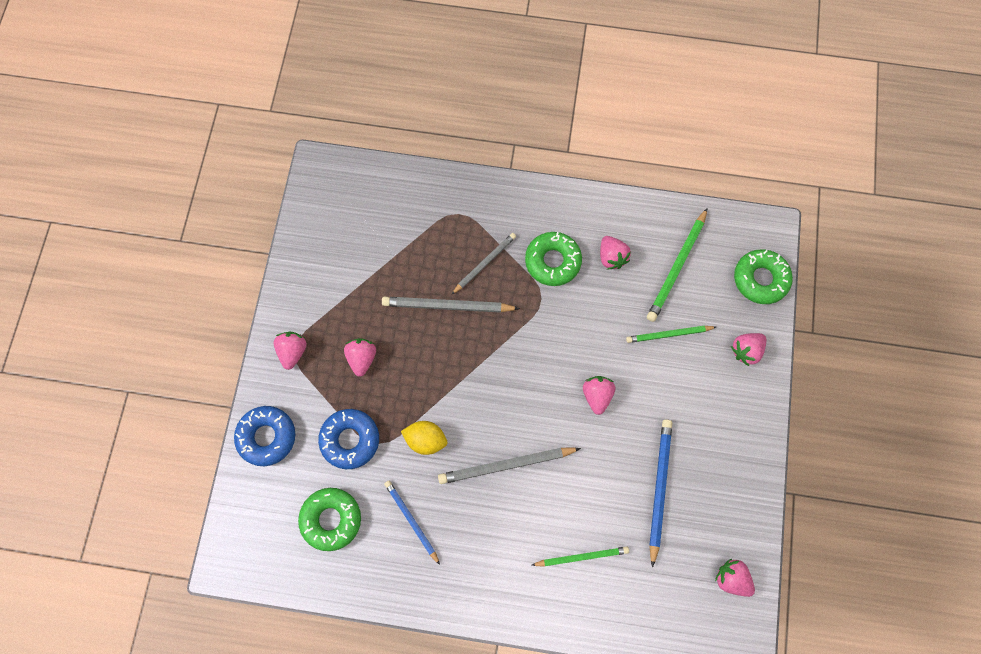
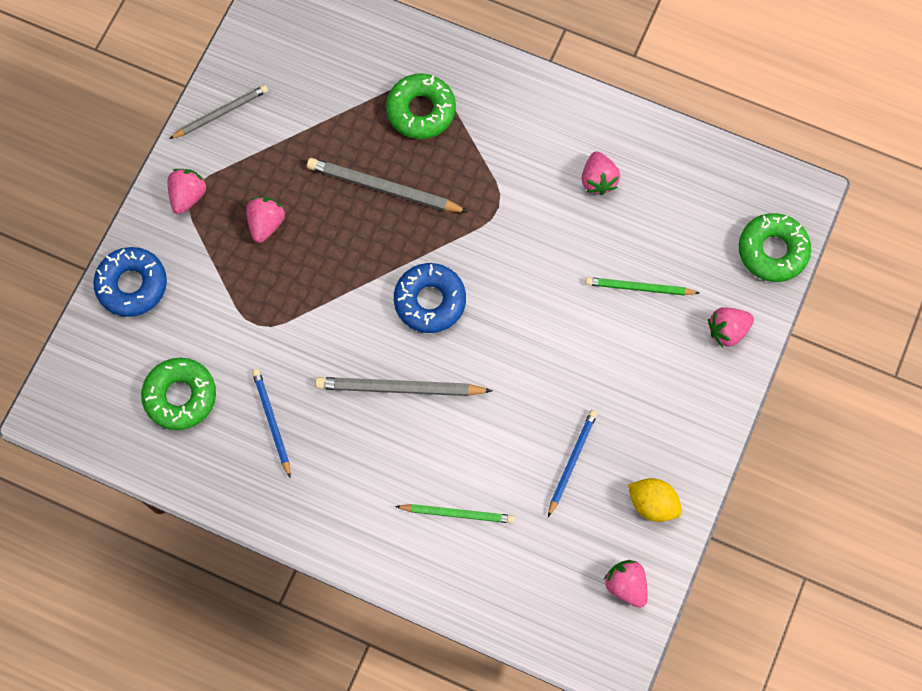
camera: 15 degrees right, 0 degrees up
blue donut [318,409,379,469] -> blue donut moved to [394,263,466,333]
yellow lemon [401,421,447,455] -> yellow lemon moved to [628,478,682,522]
grey pencil [451,233,516,295] -> grey pencil moved to [169,85,268,139]
green donut [525,232,582,286] -> green donut moved to [386,73,456,139]
pink strawberry [583,376,615,415] -> none
green pencil [647,208,707,322] -> none
blue pencil [649,419,672,568] -> blue pencil [548,410,597,517], size x0.66

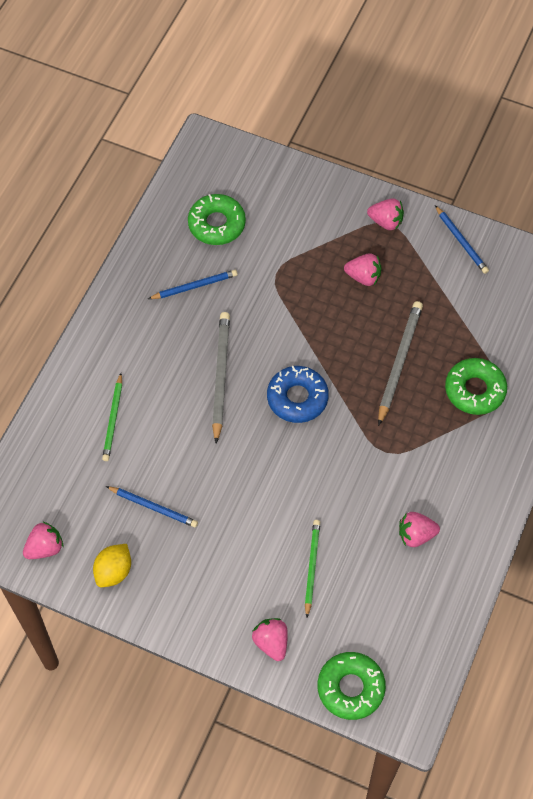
camera: 90 degrees right, 10 degrees down
blue donut [93,247,167,317] -> none
grey pencil [169,85,268,139] -> blue pencil [435,205,489,274]

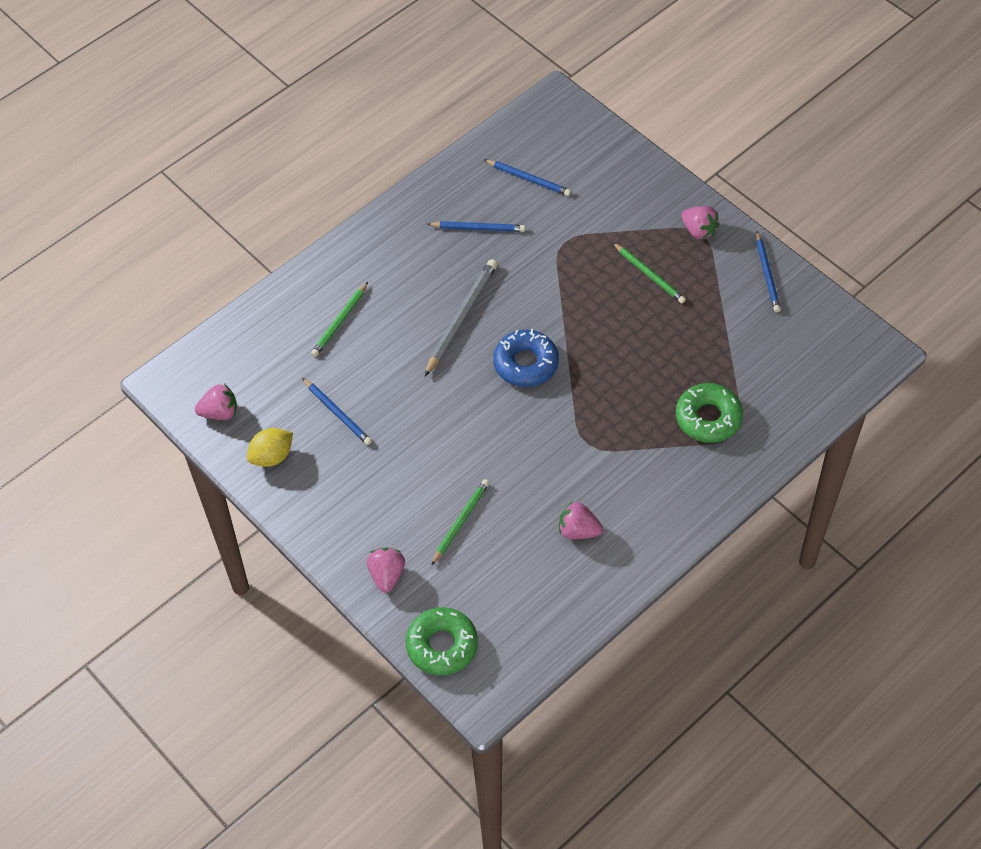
camera: 25 degrees right, 5 degrees down
green donut [188,194,246,245] -> blue pencil [484,160,571,196]
pink strawberry [344,253,381,286] -> green pencil [612,242,686,304]
grey pencil [378,301,423,426] -> none

